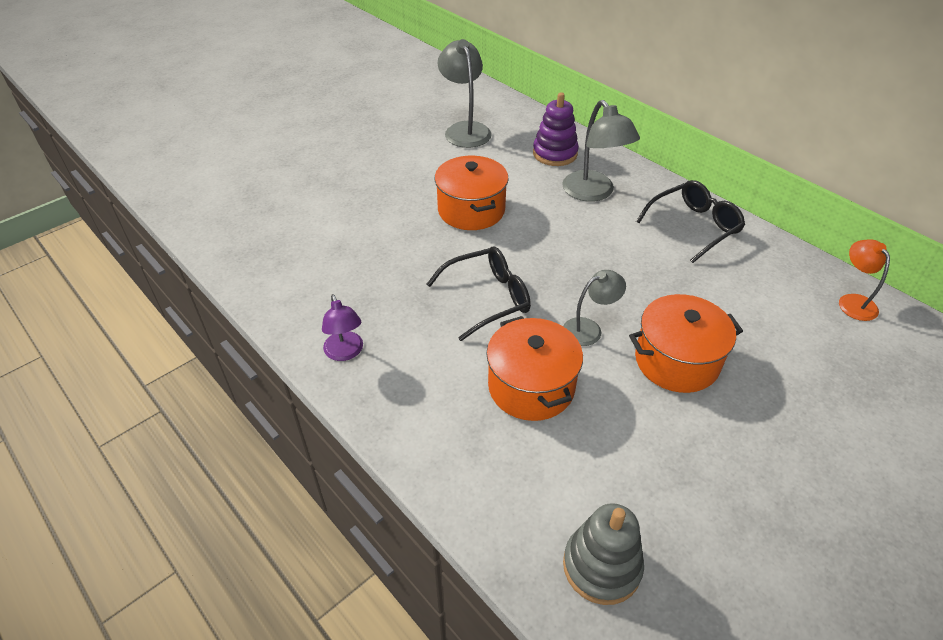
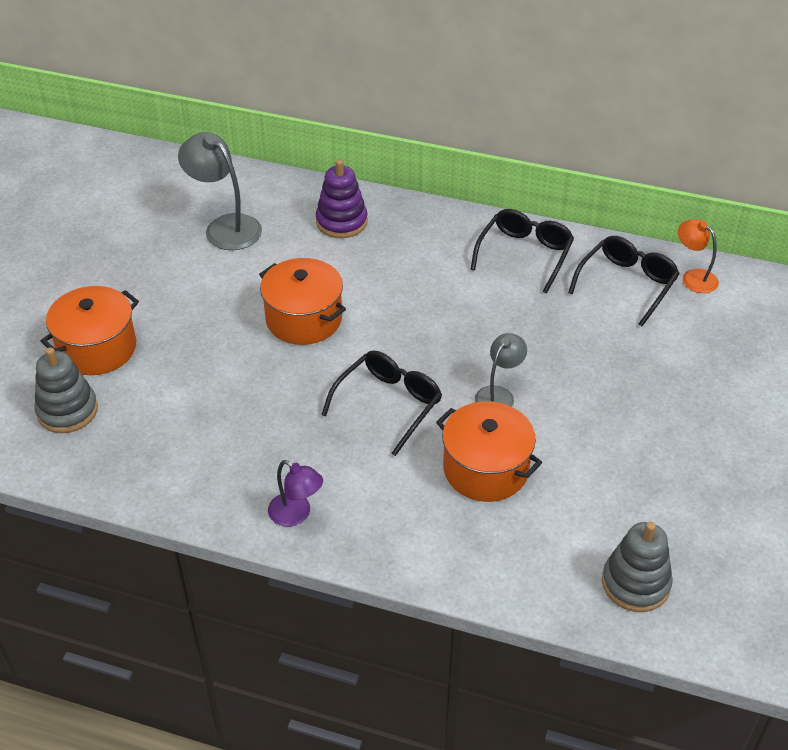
camera: 30 degrees left, 0 degrees up
grey lamp [562,100,640,202] -> none
orange pot [629,294,743,393] -> orange pot moved to [40,286,139,375]
none -> grey stacking toy [34,347,98,433]
none -> black glasses [568,236,680,326]

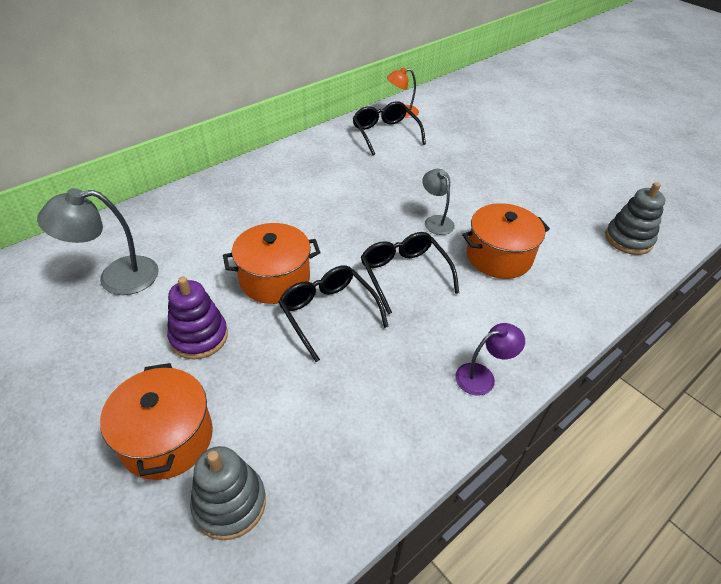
camera: 60 degrees left, 0 degrees up
purple stacking toy [316,159,368,238] -> purple stacking toy moved to [167,277,228,359]
black glasses [470,209,574,293] -> black glasses moved to [279,265,389,362]

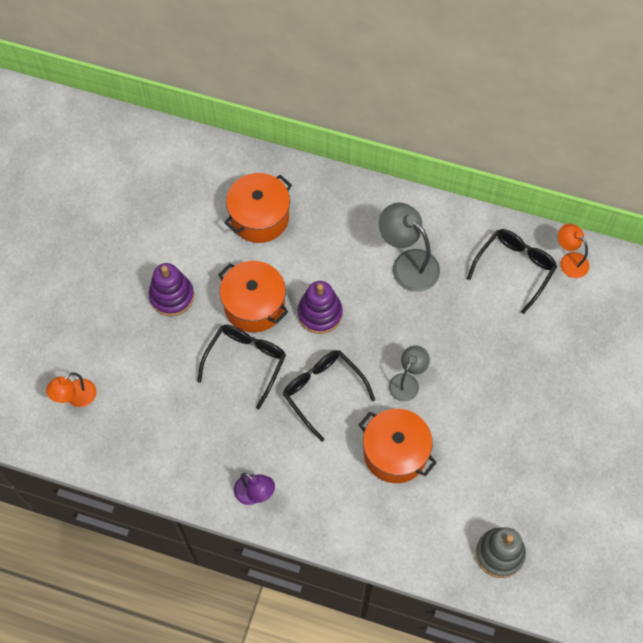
camera: 60 degrees right, 20 degrees up
grey lamp [37,188,159,295] -> grey lamp moved to [379,202,440,292]
orange pot [100,363,213,480] -> orange pot moved to [224,173,292,243]
grey stacking toy [190,446,266,540] -> orange lamp [46,372,96,407]
black glasses [361,232,459,314] -> black glasses turned 75 degrees counterclockwise [283,350,375,442]
none -> purple stacking toy [298,281,343,334]

